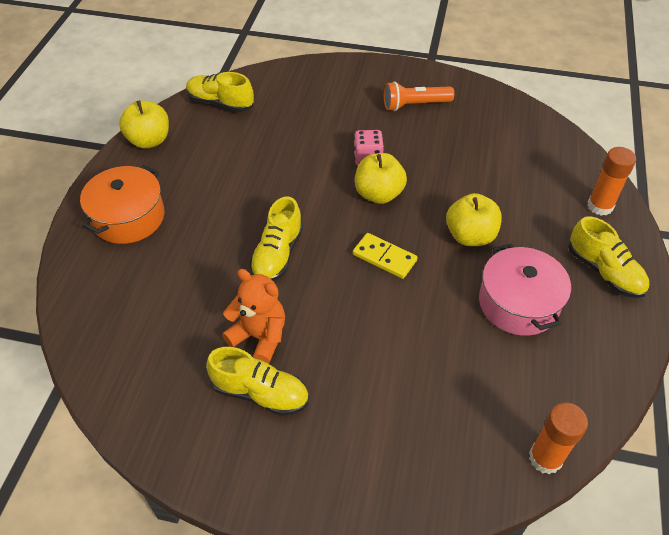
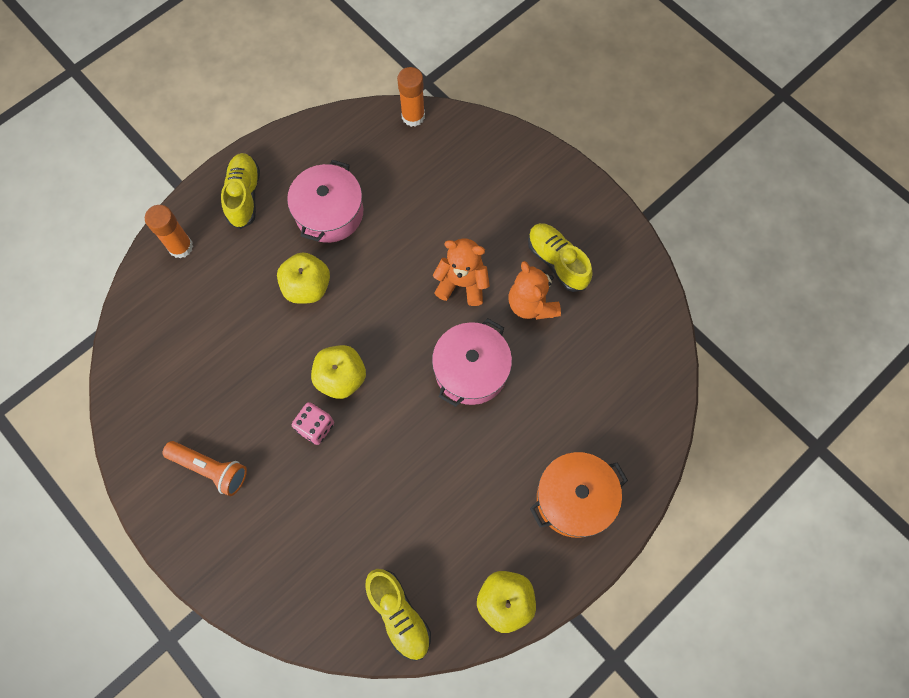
camera: 145 degrees left, 20 degrees up
yellow shoe [250,197,303,281] -> pink pot [432,318,512,407]
yellow domino [353,233,418,279] -> none
none -> orange teddy bear [433,238,490,306]

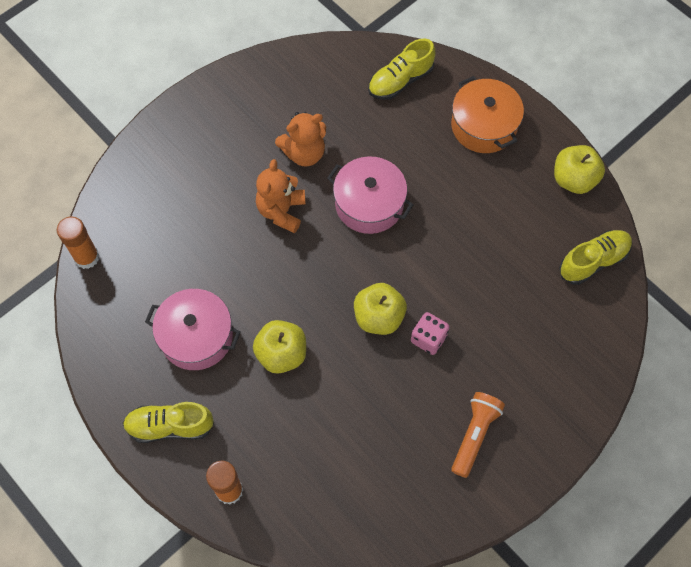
camera: 90 degrees left, 5 degrees down
yellow shoe [528,223,593,292] -> yellow shoe moved to [368,39,435,100]

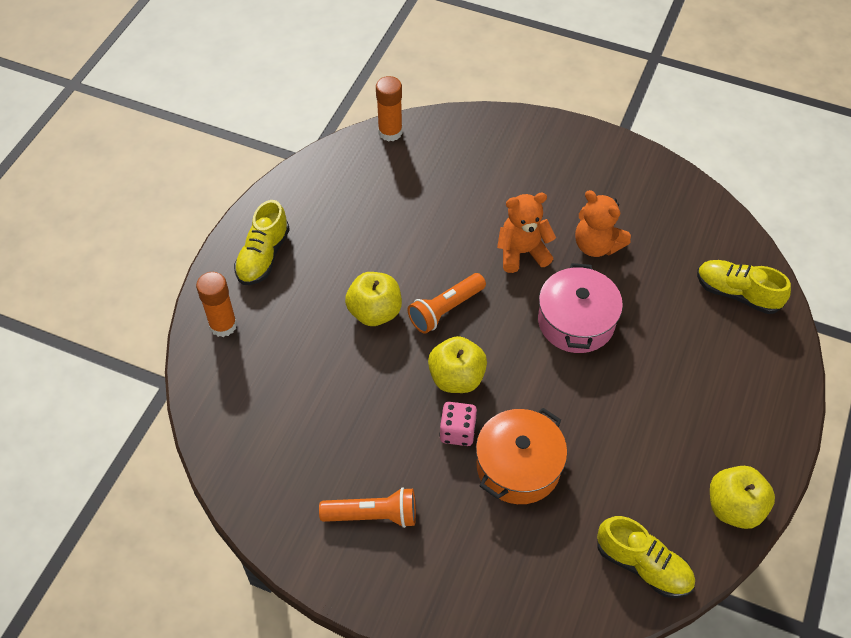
camera: 65 degrees right, 10 degrees down
yellow shoe [123,402,214,443] -> yellow shoe turned 135 degrees counterclockwise [234,200,290,285]
pink pot [145,289,241,370] -> none
orange pot [451,76,524,153] -> orange pot moved to [476,408,567,504]
none -> orange flashlight [407,273,486,334]

